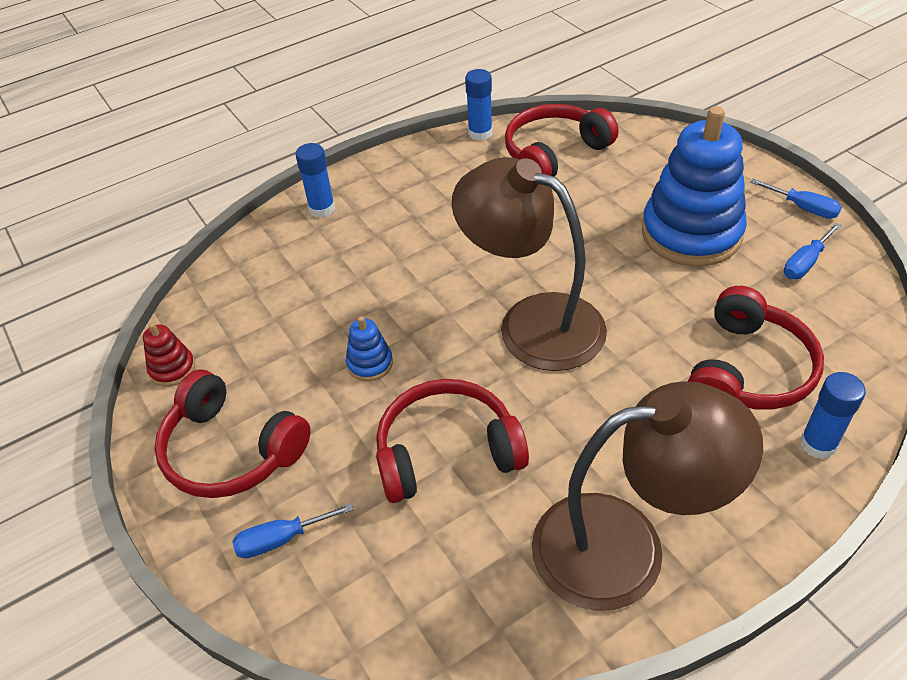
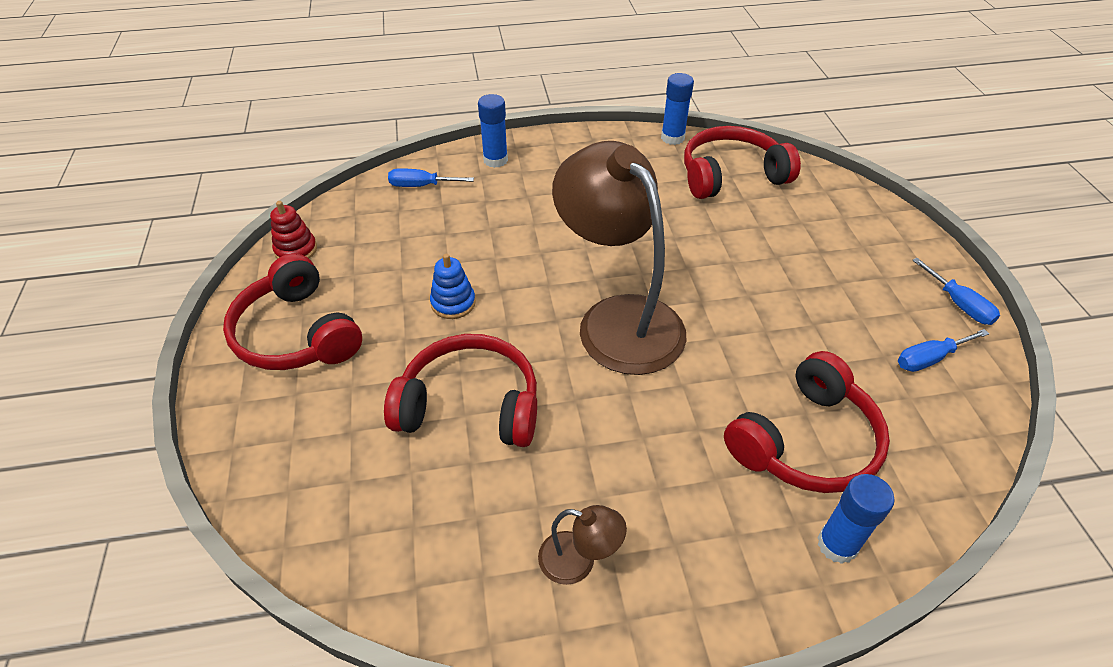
camera: 20 degrees right, 0 degrees up
blue screwdriver [232,503,354,558] -> blue screwdriver moved to [388,168,474,187]
brown lamp [532,381,763,611] -> brown lamp [538,505,627,585], size x0.41
blue stacking toy [641,106,747,267] -> none

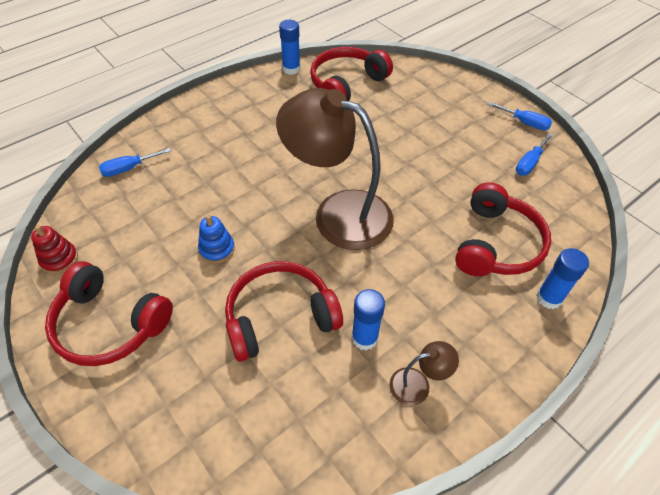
camera: 30 degrees left, 5 degrees up
blue glue stick [478,94,508,168] -> blue glue stick moved to [351,289,385,350]

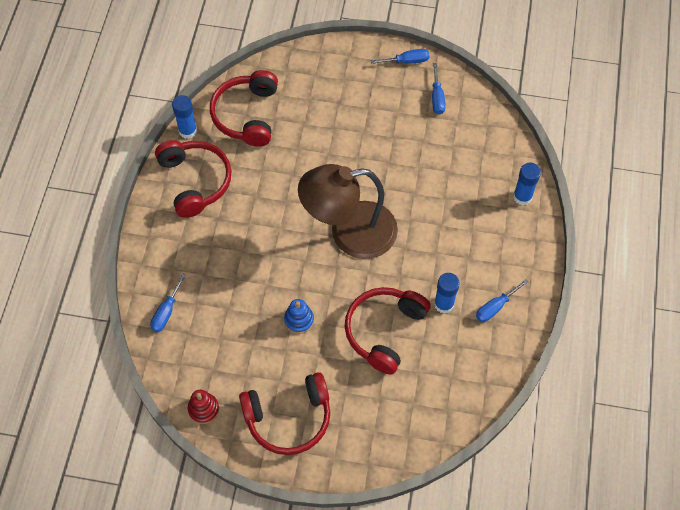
camera: 40 degrees left, 10 degrees up
brown lamp [389,341,459,406] -> blue screwdriver [476,279,528,322]
red headphones [455,182,551,276] -> red headphones moved to [155,140,232,218]

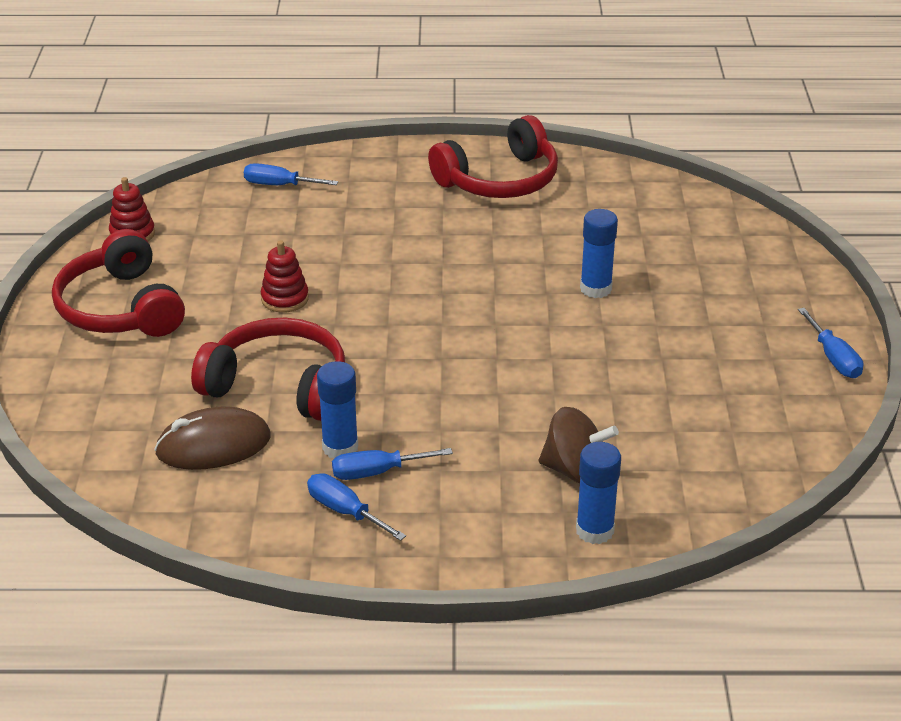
camera: 80 degrees right, 25 degrees down
blue glue stick [172,95,197,139] -> blue glue stick moved to [580,209,618,298]
red headphones [210,70,278,147] -> none
blue stacking toy [284,299,314,334] -> red stacking toy [261,240,309,313]
brown lamp [298,164,398,259] -> none
blue screwdriver [432,63,446,115] -> blue screwdriver moved to [332,448,453,480]
none -> brown mouse [154,406,270,470]
none -> brown spinning top [539,407,619,484]

